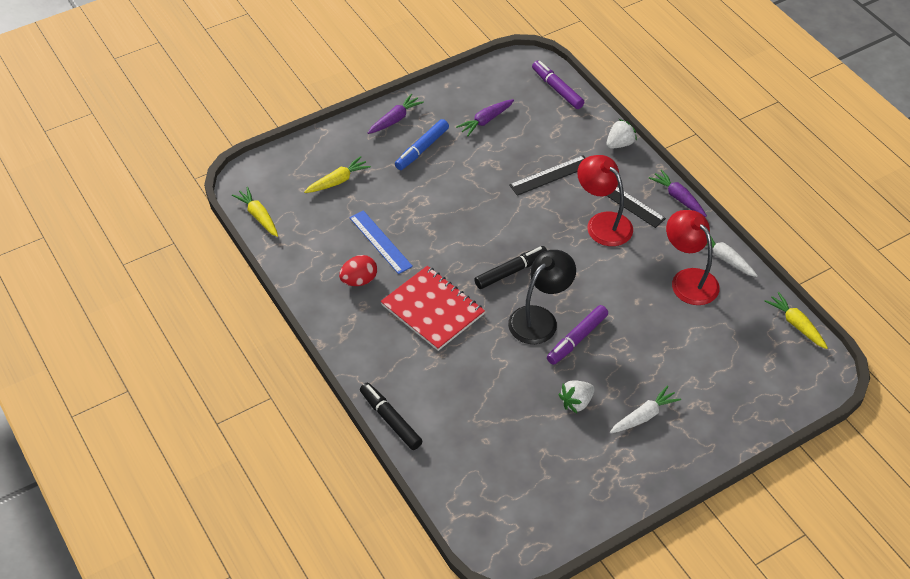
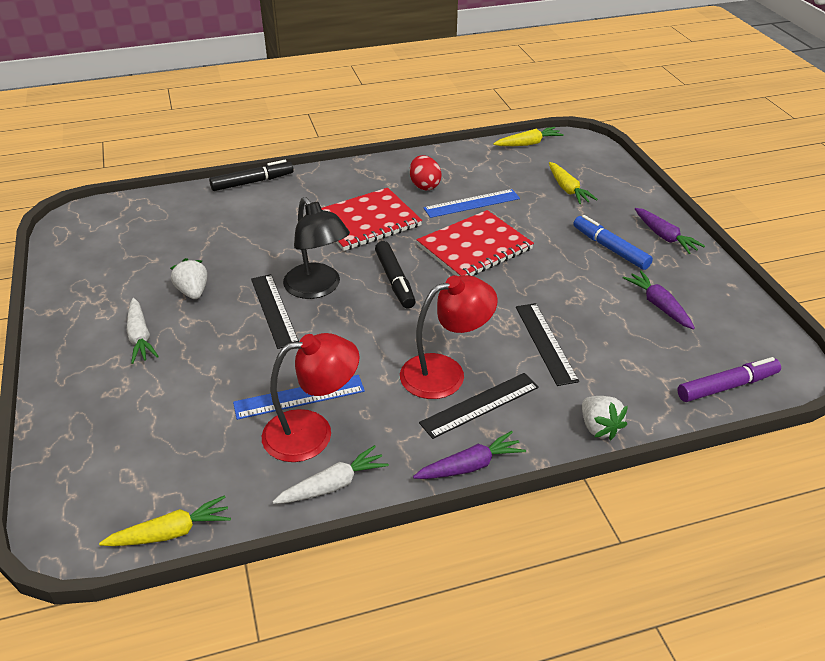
camera: 105 degrees right, 10 degrees down
purple marker [547,305,608,365] -> black ruler [251,274,299,349]
none -> blue ruler [233,375,365,420]
none -> red notebook [417,210,534,276]

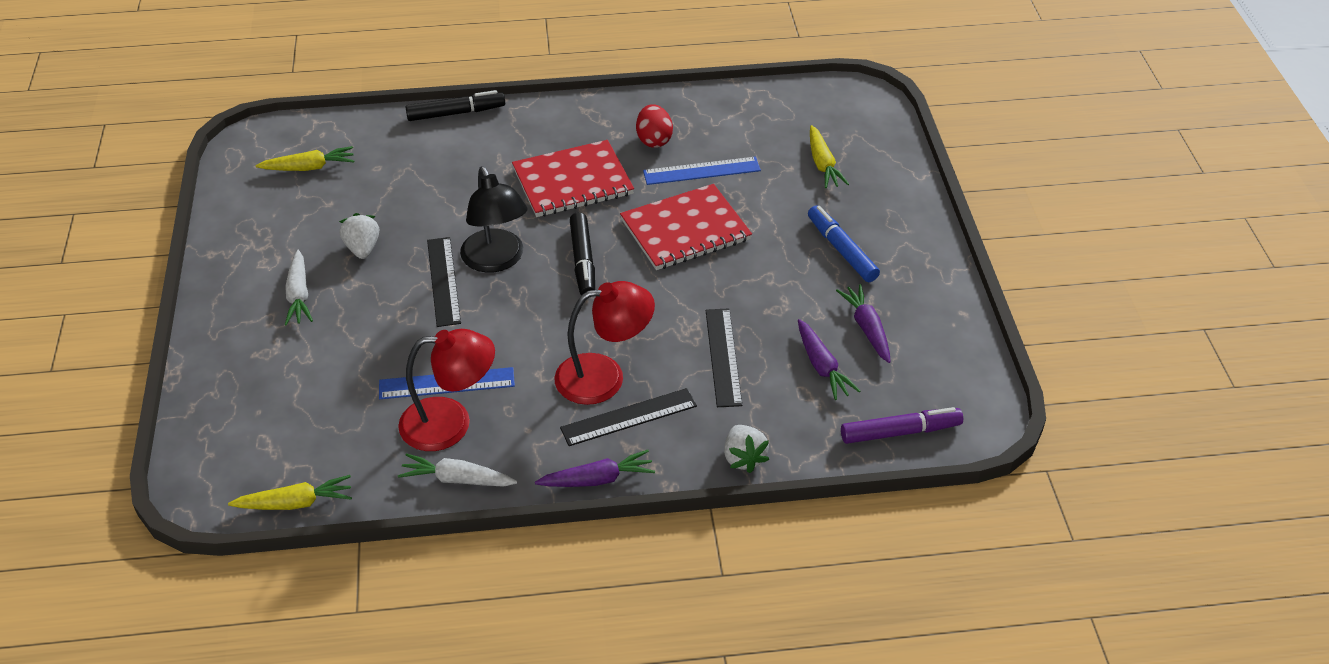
camera: 10 degrees right, 5 degrees up
white carrot [272,445,389,504] -> white carrot turned 150 degrees counterclockwise [398,453,517,487]
yellow carrot [493,127,564,146] -> yellow carrot moved to [256,146,354,171]
purple carrot [635,208,705,254] -> purple carrot moved to [798,319,860,400]

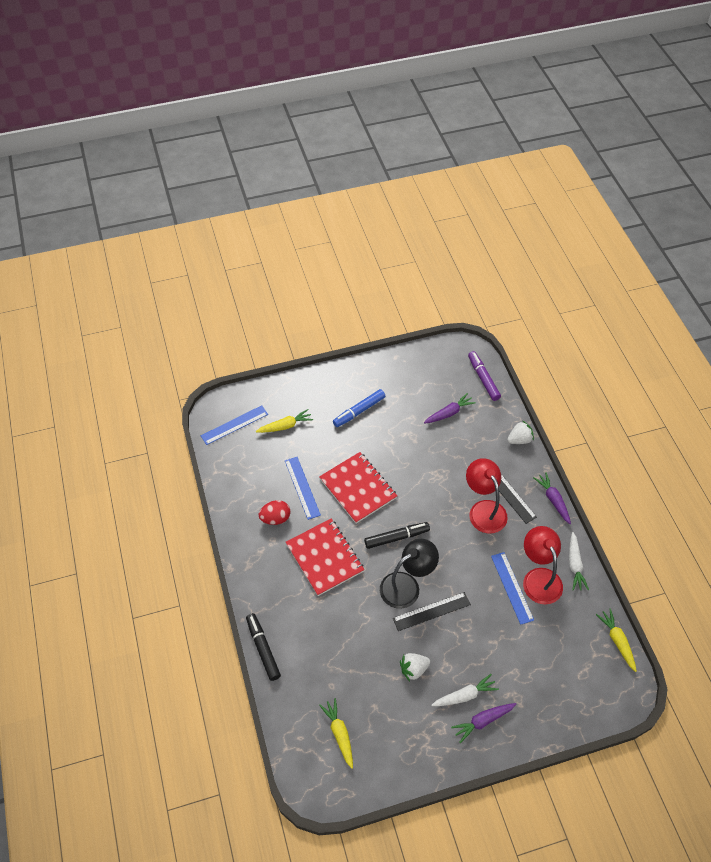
camera: 100 degrees left, 10 degrees up
black ruler [706,308,742,407] -> none
purple carrot [836,284,891,363] -> purple carrot moved to [451,703,516,743]
none -> blue ruler [201,405,268,445]

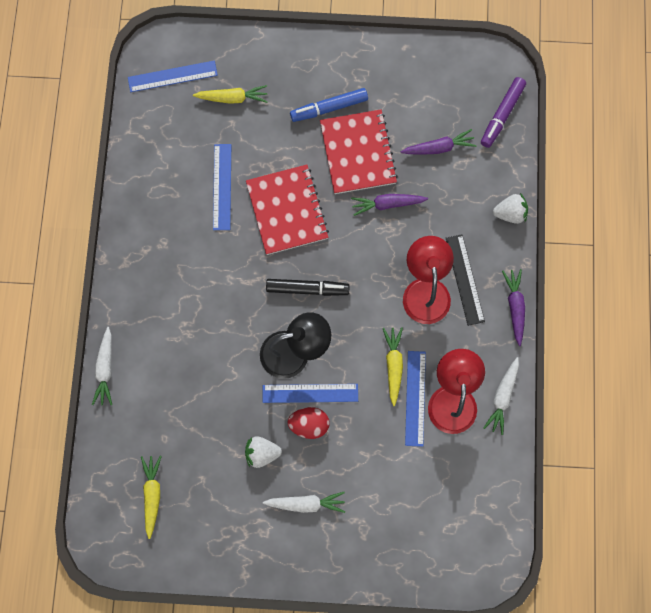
camera: 20 degrees right, 20 degrees up
black marker [246,613,281,681] -> white carrot [92,327,112,405]
red egg [259,500,291,525] -> red egg moved to [288,407,330,439]
red notebook [286,518,365,596] -> red notebook moved to [320,109,398,194]
black ruler [393,592,471,631] -> blue ruler [263,384,358,403]
purple carrot [451,703,516,743] -> purple carrot moved to [351,194,428,216]
purple marker [468,351,501,401] -> purple marker turned 150 degrees counterclockwise [481,77,526,148]
yellow carrot [596,609,637,672] -> yellow carrot moved to [383,327,403,406]

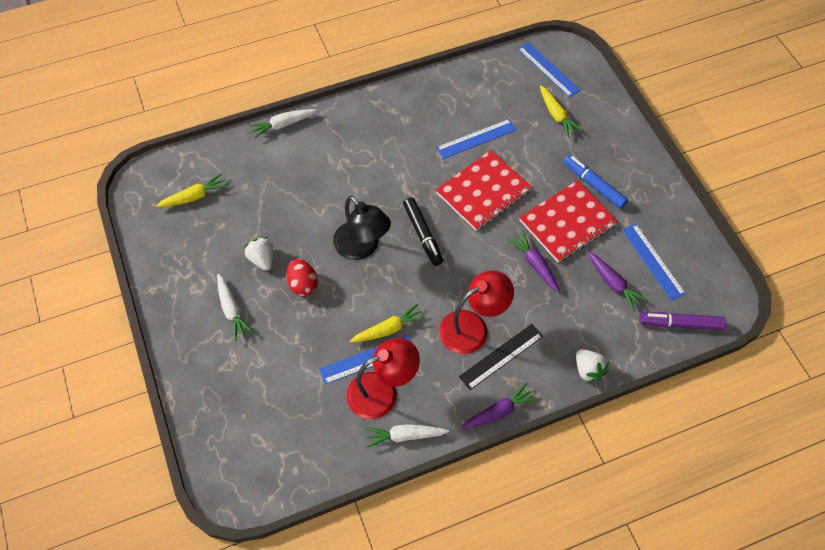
camera: 65 degrees right, 15 degrees down
blue ruler [263,384,358,403] -> blue ruler moved to [622,224,686,301]

